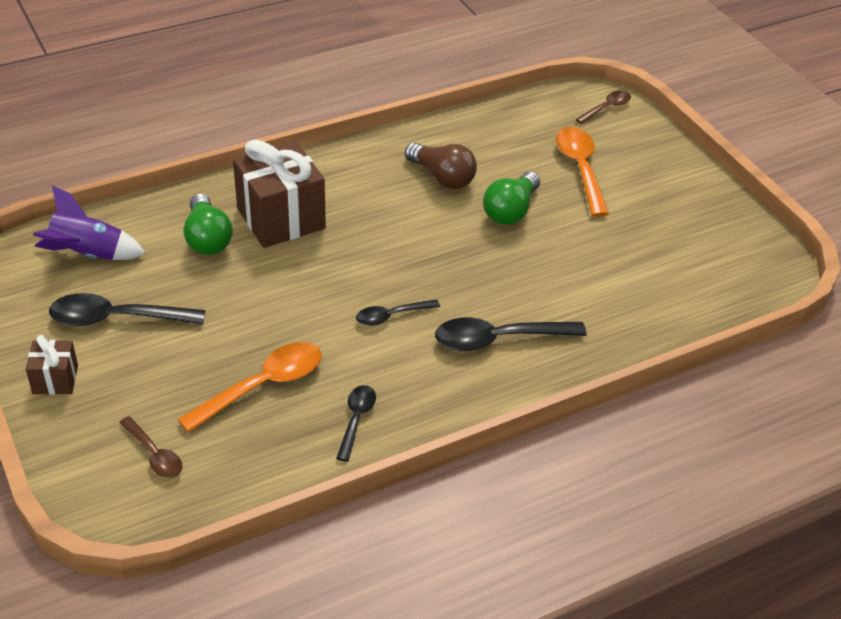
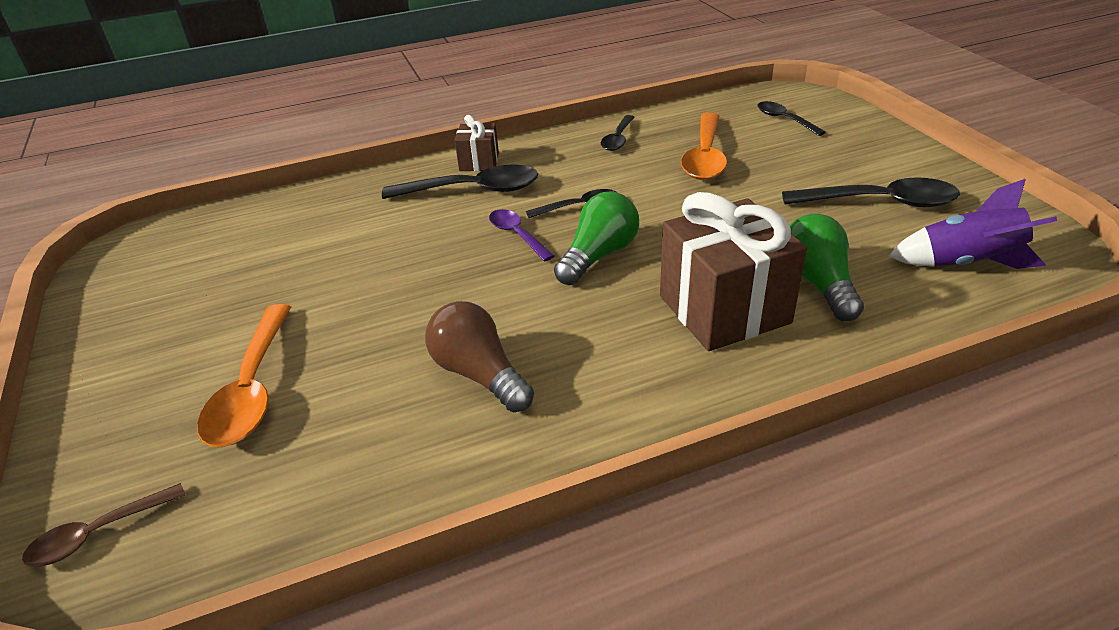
camera: 170 degrees left, 5 degrees down
brown gift [26,335,78,395] -> brown gift moved to [455,115,499,171]
brown spoon [119,416,182,478] -> black spoon [757,101,826,136]
orange spoon [178,342,322,433] -> orange spoon turned 45 degrees counterclockwise [681,113,727,180]
green light bulb [483,171,540,225] -> green light bulb moved to [554,192,639,285]
none -> purple spoon [489,209,554,261]

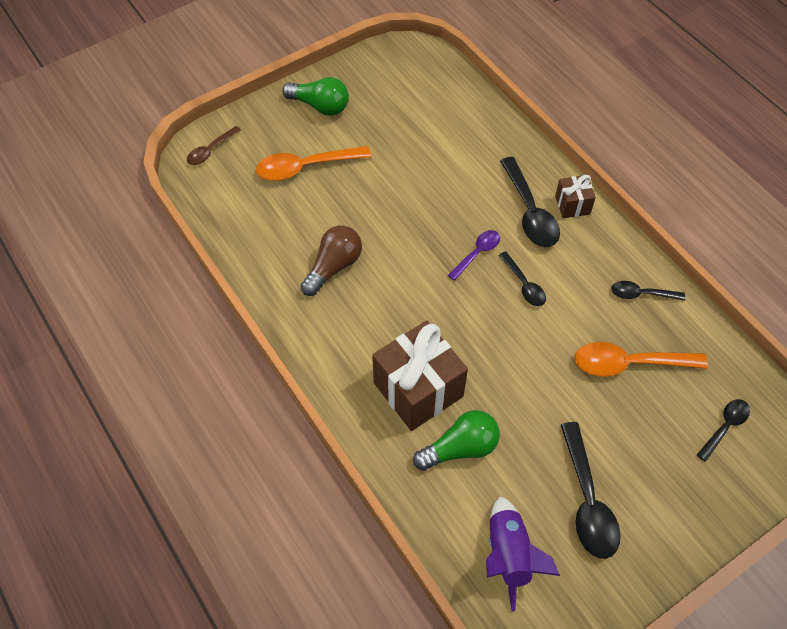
camera: 75 degrees right, 20 degrees up
brown spoon [22,483,185,567] -> brown spoon turned 90 degrees counterclockwise [187,126,241,165]
green light bulb [554,192,639,285] -> green light bulb moved to [282,77,349,116]

